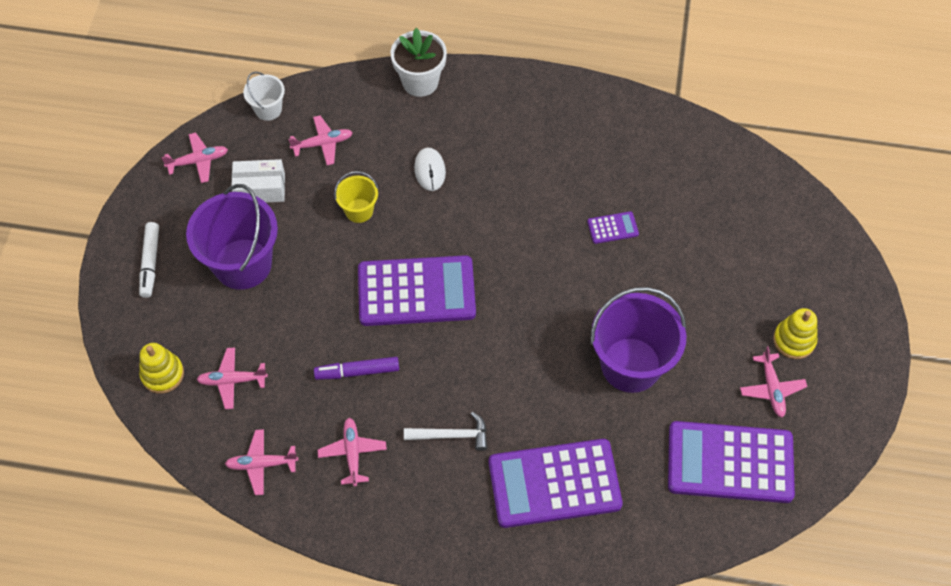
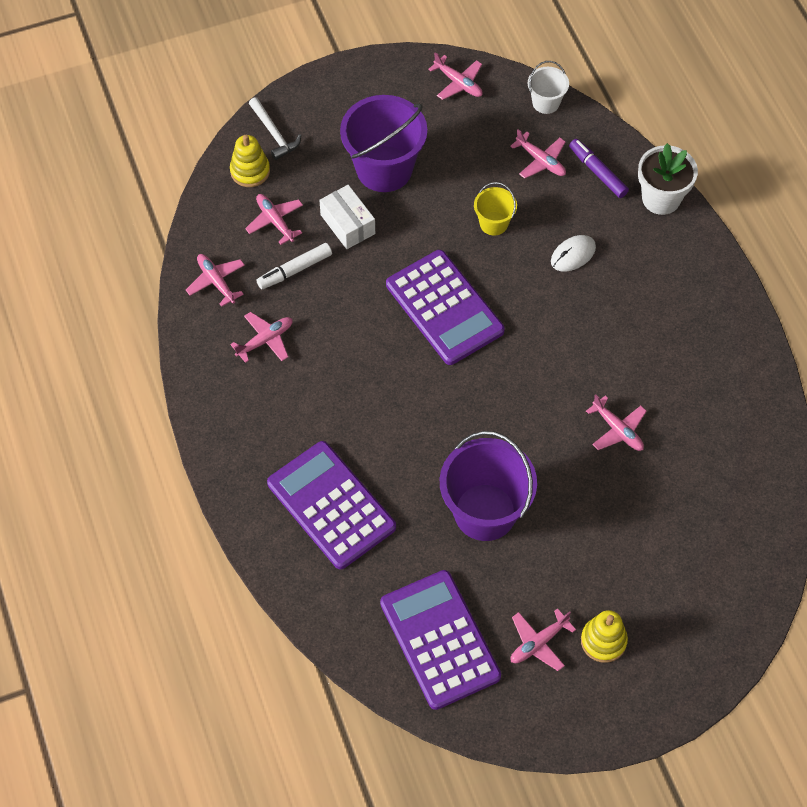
camera: 60 degrees right, 0 degrees up
white marker [139,222,159,298] -> white marker moved to [256,243,332,289]
white box [231,159,285,203] -> white box moved to [319,185,375,249]
purple marker [314,357,399,380] -> purple marker moved to [569,139,629,198]
white hammer [404,412,487,451] -> white hammer moved to [249,97,301,160]
purple calculator [587,211,639,244] -> pink plane [586,394,647,451]

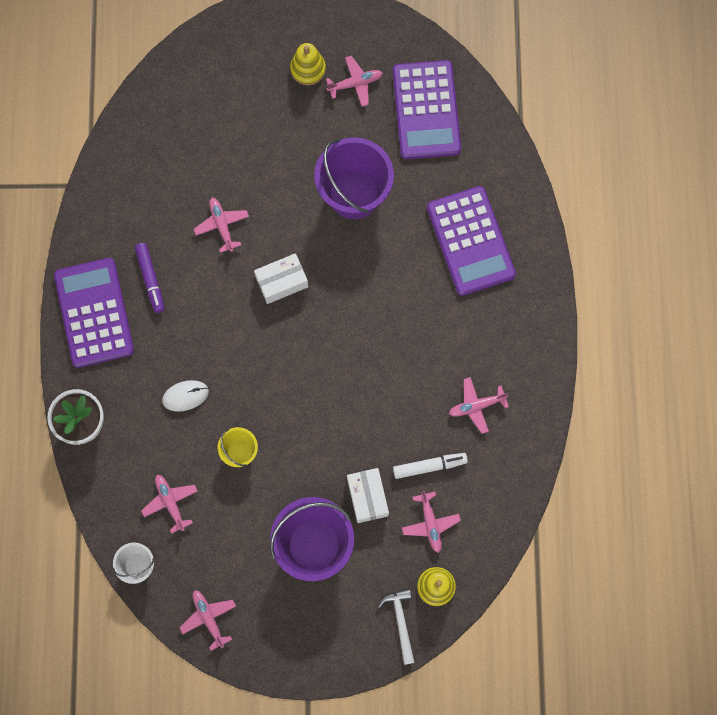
camera: 160 degrees left, 15 degrees up
pink plane [186,254,245,307] -> none
purple calculator [386,250,505,365] -> purple calculator moved to [54,258,134,368]
purple marker [569,139,629,198] -> purple marker moved to [135,243,165,313]
none -> white box [254,253,308,304]

